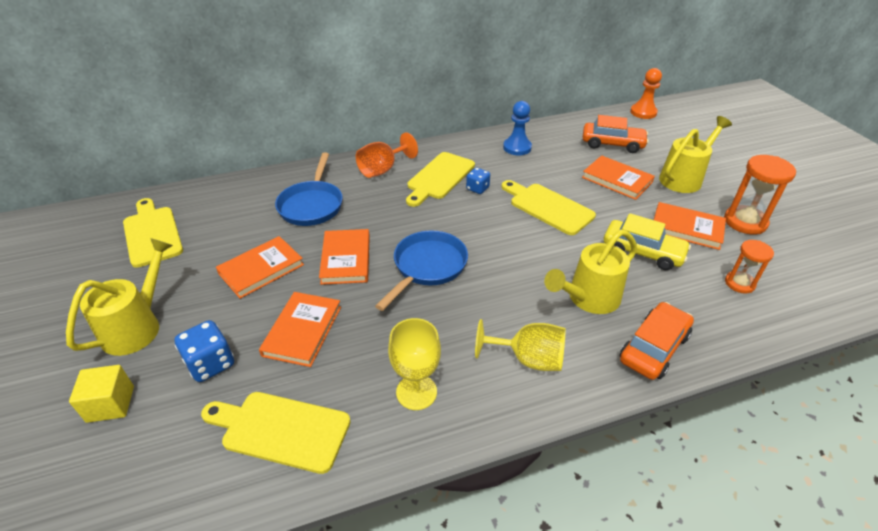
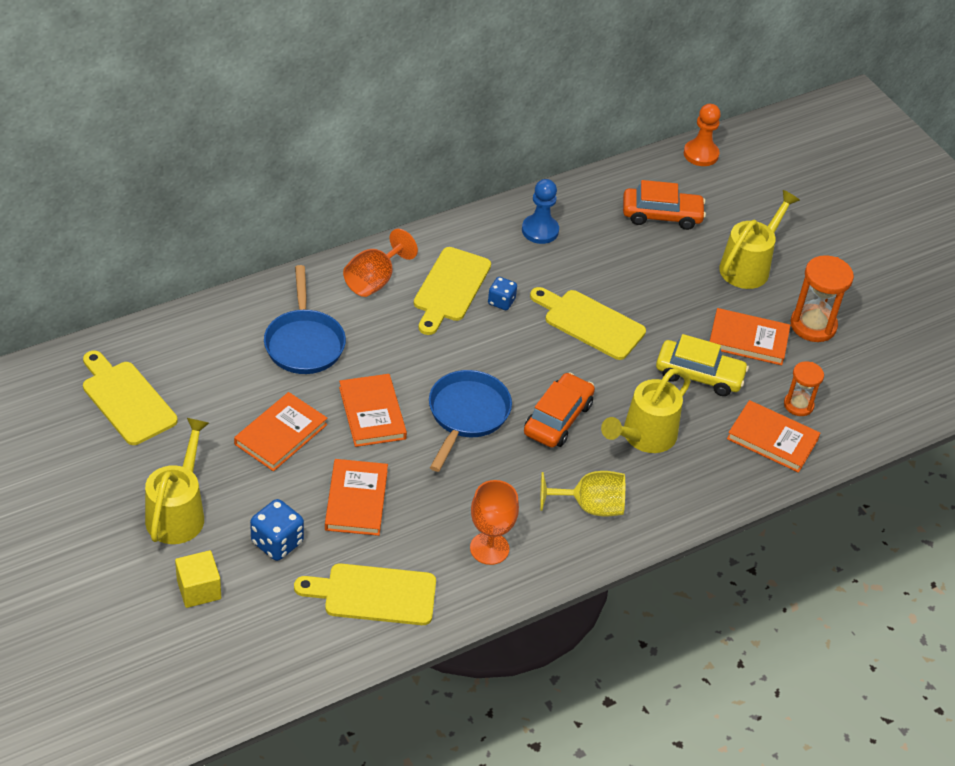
camera: 15 degrees left, 5 degrees up
yellow goblet [388,318,441,410] -> orange goblet [470,480,519,565]
orange book [582,155,655,200] -> orange book moved to [727,400,820,473]
orange car [620,302,694,380] -> orange car moved to [524,372,595,448]

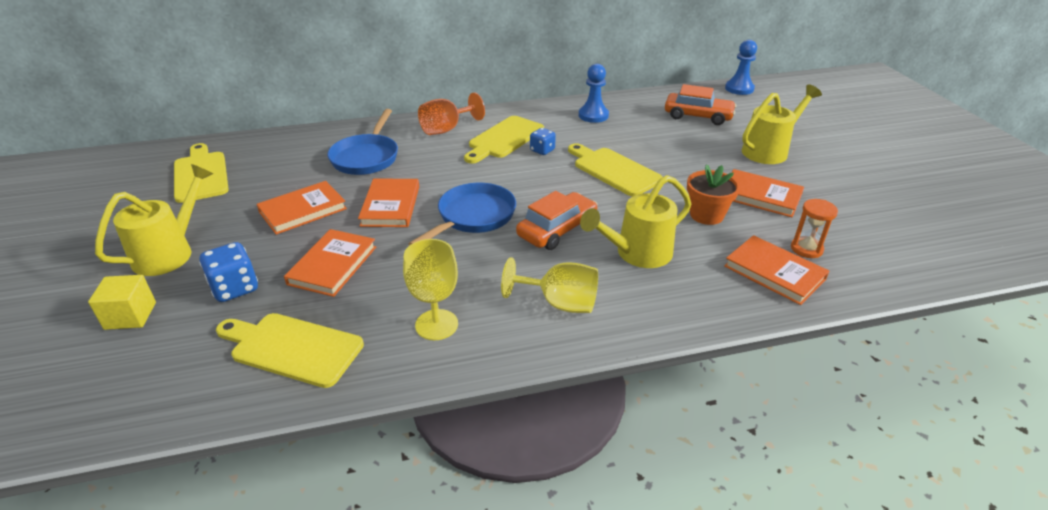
camera: 20 degrees right, 10 degrees down
orange goblet [470,480,519,565] -> yellow goblet [403,239,458,340]
yellow car [656,334,749,396] -> orange flower pot [687,164,740,225]
orange pawn [684,104,721,166] -> blue pawn [725,40,757,95]
orange hourglass [790,255,854,342] -> none

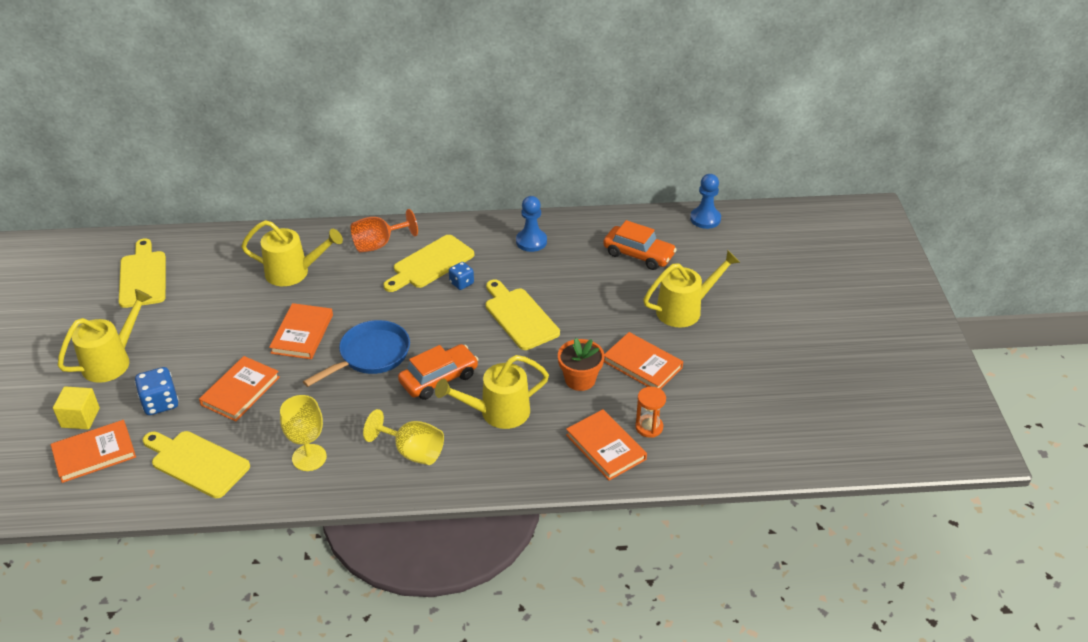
camera: 10 degrees right, 5 degrees up
orange book [257,181,347,235] -> orange book moved to [51,420,136,483]
blue pan [327,109,398,175] -> yellow watering can [241,220,343,286]

